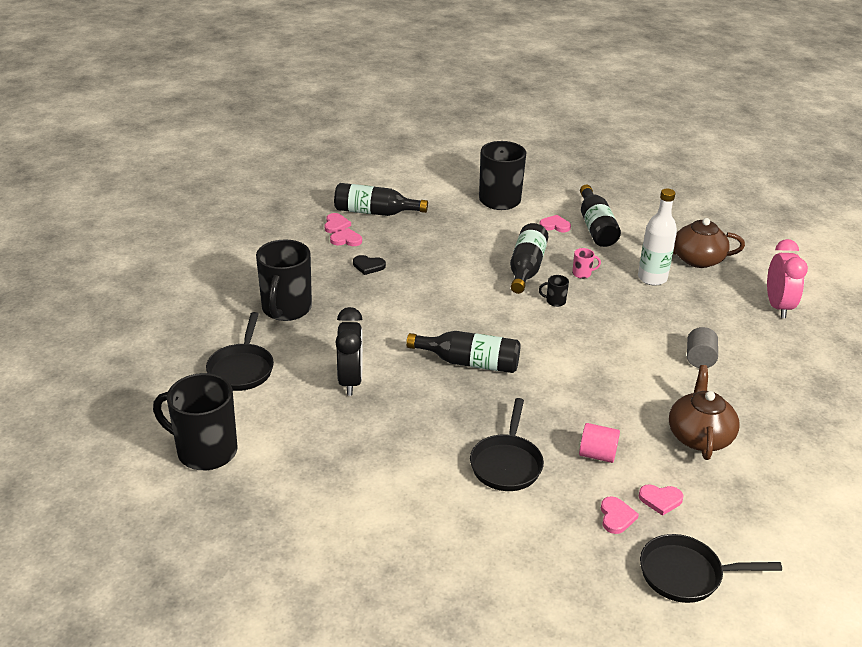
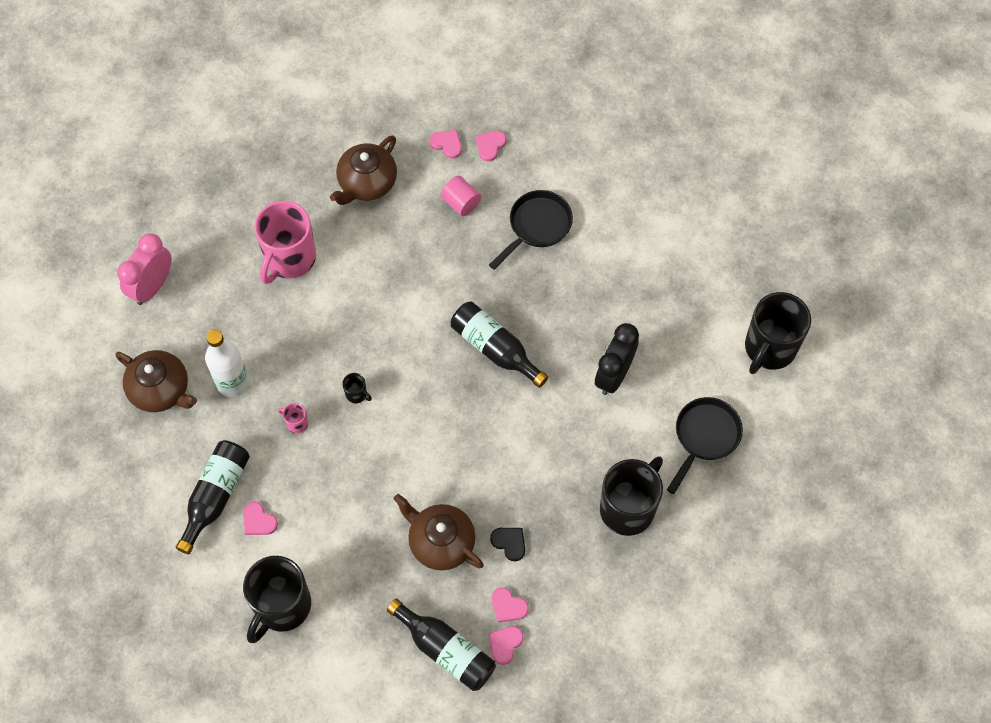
camera: 150 degrees left, 30 degrees up
black mug [153,373,238,470] -> black mug turned 75 degrees clockwise [745,292,811,374]
black bottle [510,223,549,294] -> none
black pan [640,534,782,603] -> none
grey cylinder [687,327,718,368] -> pink mug [254,201,316,284]
none -> brown teapot [394,494,484,570]

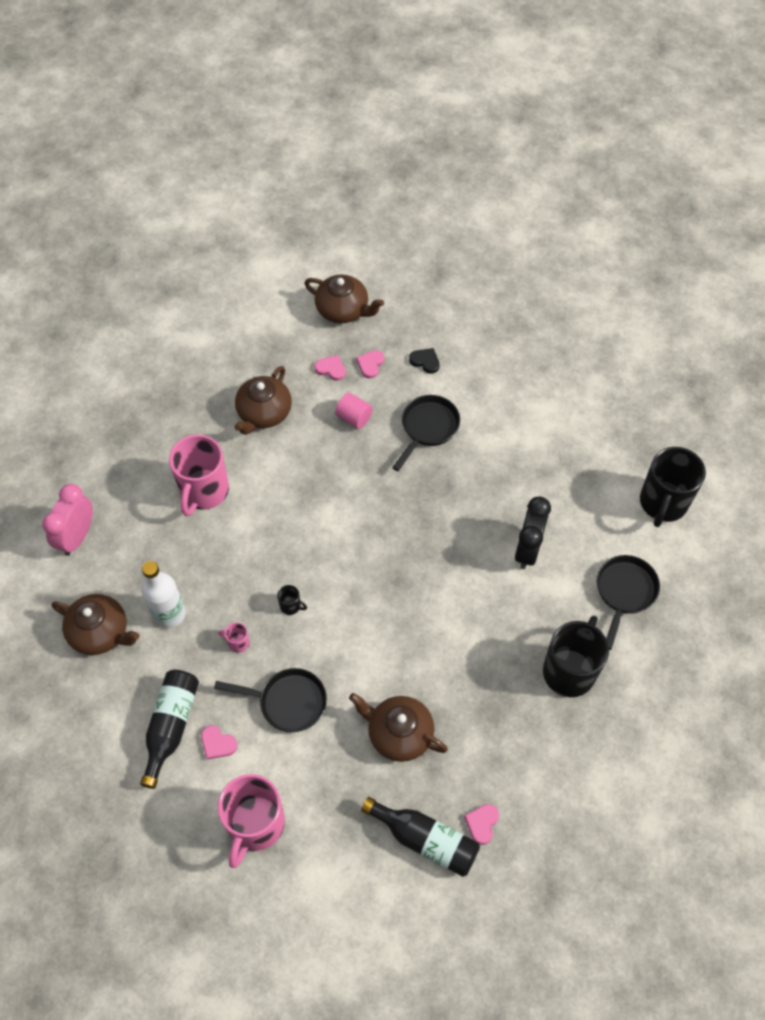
camera: 10 degrees left, 5 degrees down
black mug [243,556,311,643] -> pink mug [218,774,285,868]
black bottle [451,301,548,388] -> none
black heart [490,528,525,561] -> black heart moved to [409,348,440,374]
pink heart [492,587,529,623] -> none
none -> black pan [214,668,327,732]
none -> brown teapot [304,274,384,323]

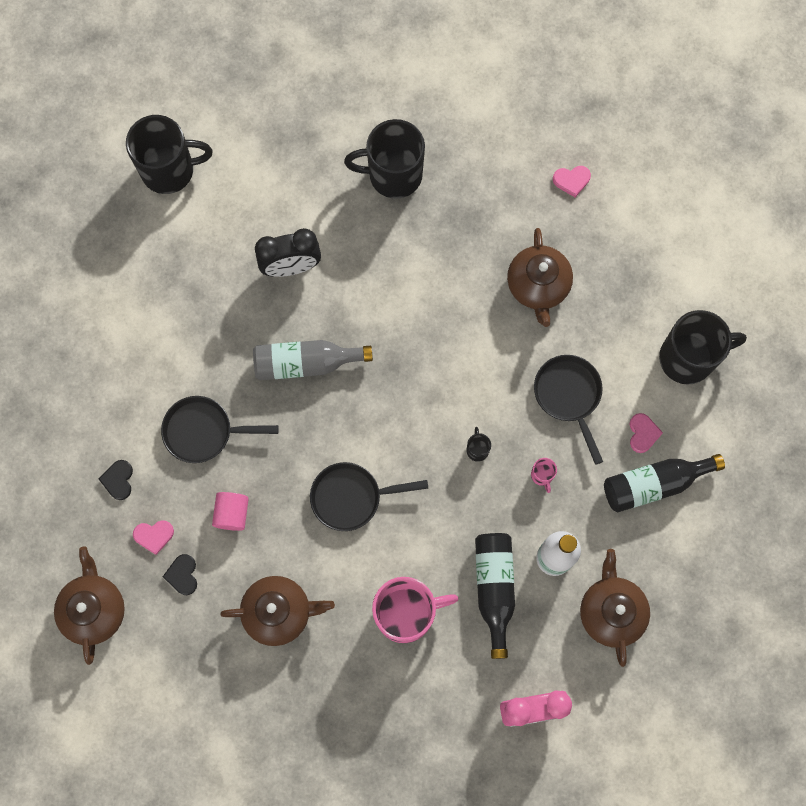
camera: 120 degrees left, 15 degrees up
pink mug [218,774,285,868] -> black mug [659,310,747,385]
pink heart [314,355,346,381] -> black heart [163,554,197,595]
black bottle [361,797,480,877] -> black bottle moved to [475,533,515,659]
black pan [597,555,660,650] -> black pan moved to [310,462,428,531]
none -> grey bottle [253,340,373,380]

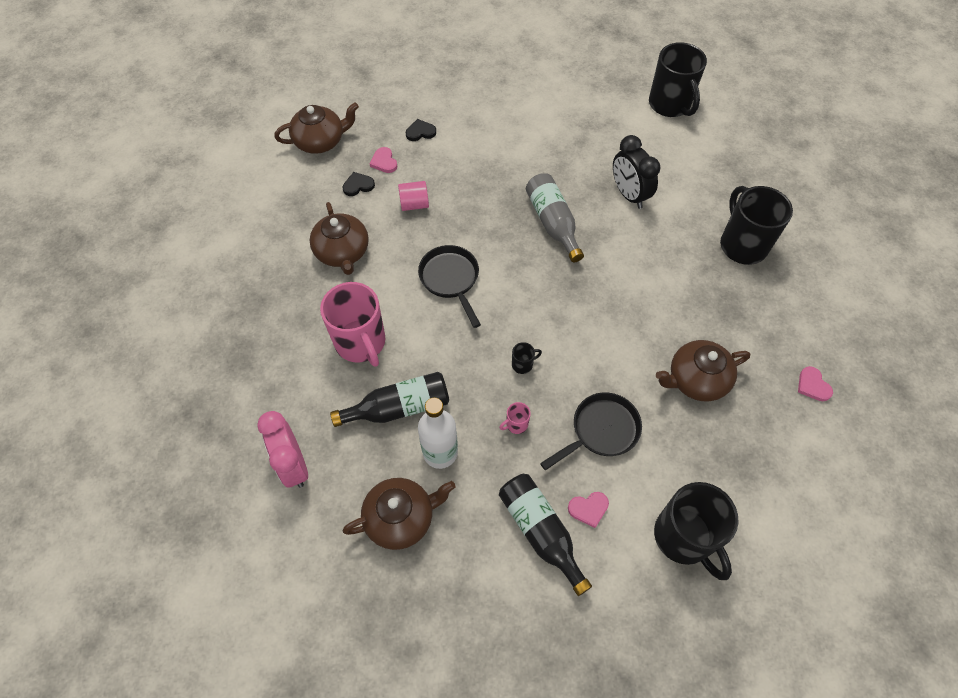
camera: 75 degrees right, 15 degrees down
black pan [161,396,279,463] -> none

